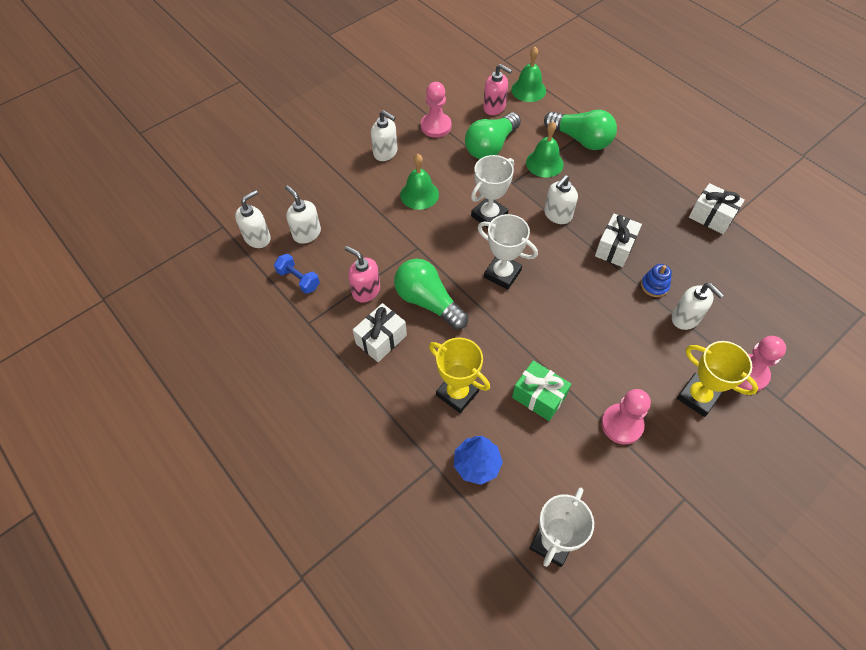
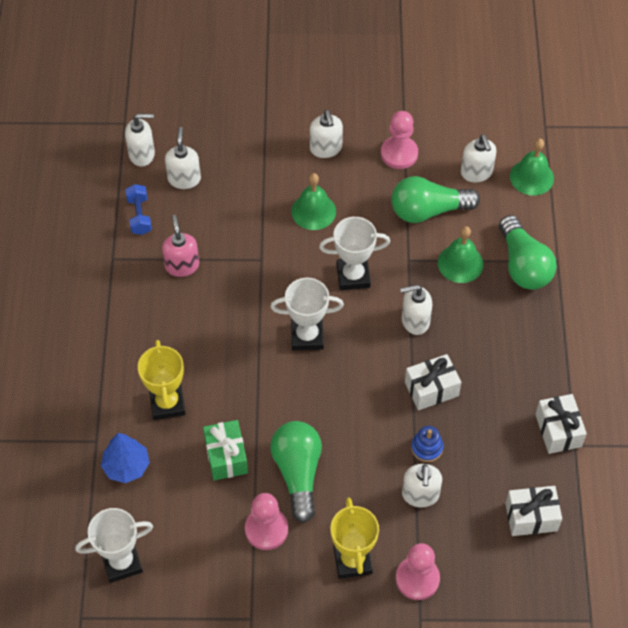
camera: 40 degrees right, 0 degrees up
white gift [353,303,407,362] -> white gift moved to [505,486,562,536]
green light bulb [394,259,468,330] -> green light bulb moved to [270,421,322,523]
white trophy [478,214,538,290] -> white trophy turned 75 degrees counterclockwise [270,278,344,350]
pink soap dispenser [483,64,512,115] -> white soap dispenser [461,134,496,182]

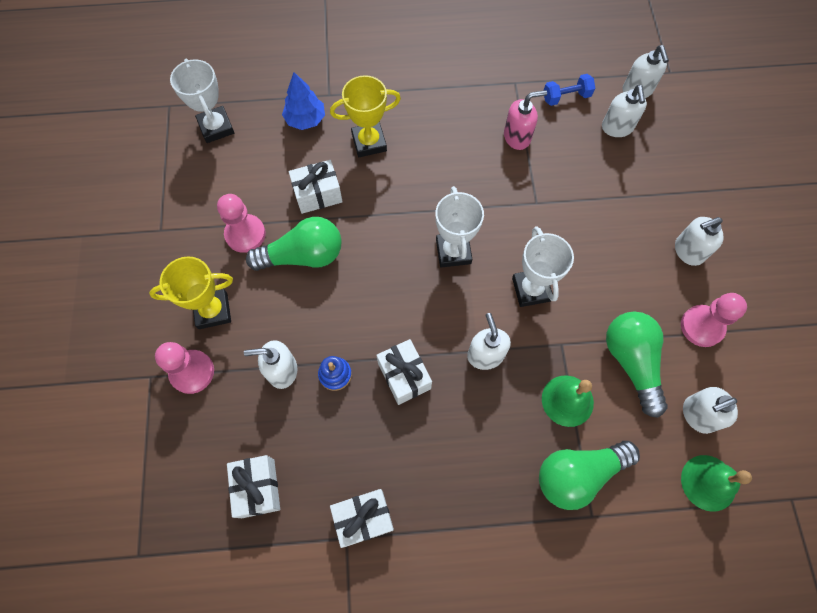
camera: 85 degrees right, 10 degrees up
white soap dispenser [165,127,201,189] -> white soap dispenser turned 90 degrees clockwise [602,85,647,137]
green gift [203,420,248,480] -> white gift [289,160,343,214]
green bell [292,173,336,230] -> none

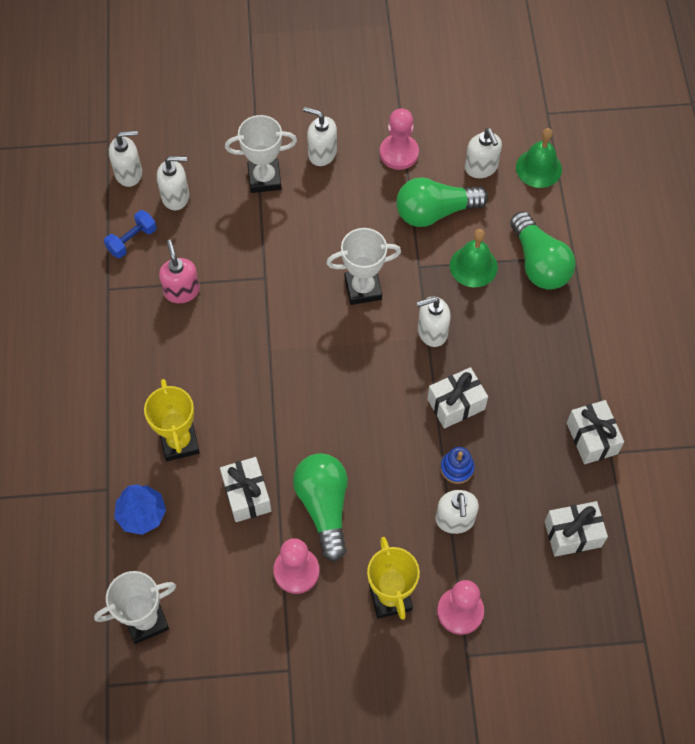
camera: 90 degrees left, 5 degrees down
white trophy [435,186,484,267] -> white trophy moved to [225,115,297,193]
blue dumbbell [544,74,595,106] -> blue dumbbell turned 60 degrees clockwise [104,210,157,258]
white soap dispenser [675,217,724,266] -> white soap dispenser turned 135 degrees clockwise [303,107,337,166]

